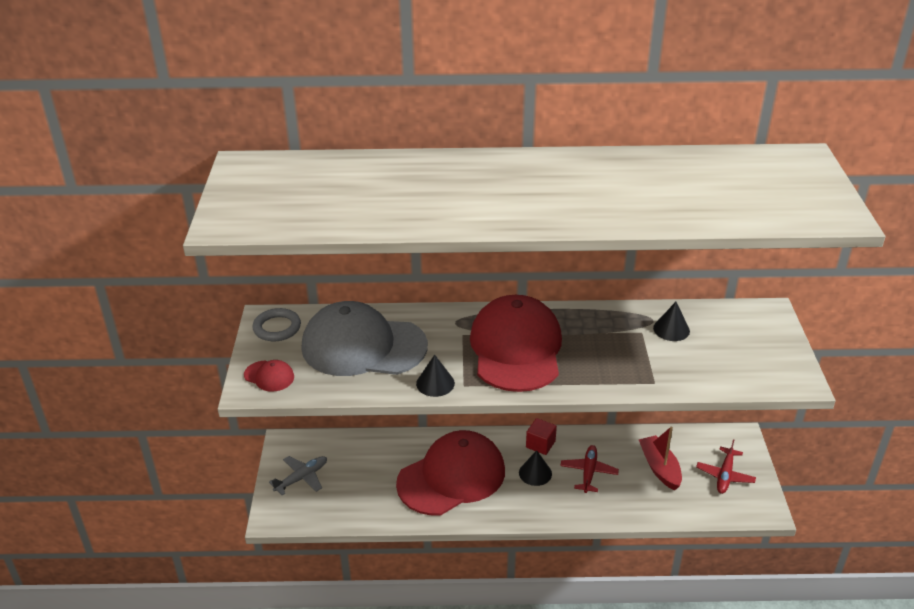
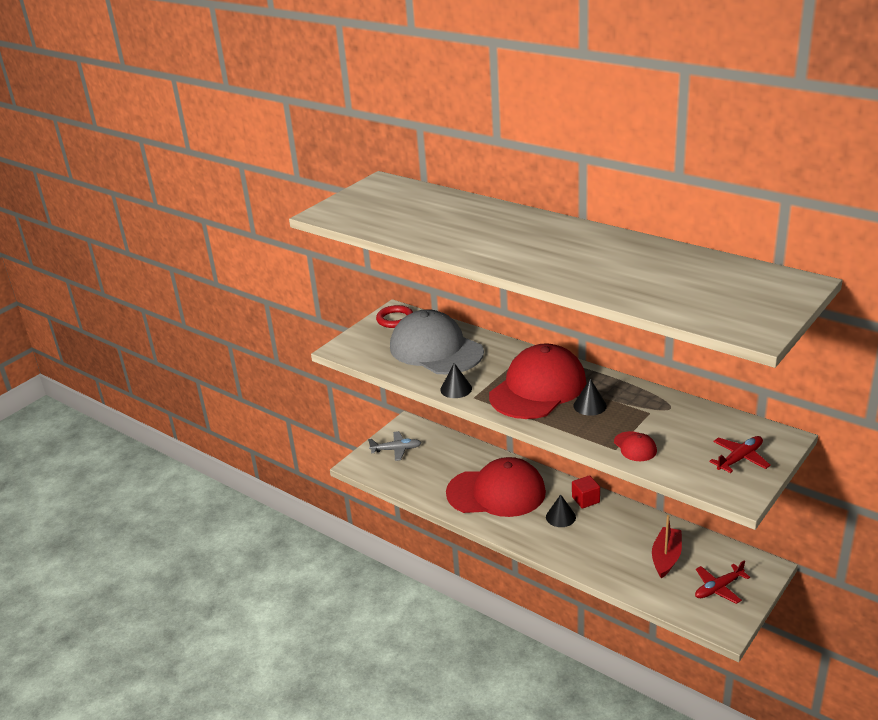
camera: 40 degrees right, 5 degrees down
red cap [244,360,294,392] -> red cap moved to [614,431,657,461]
grey ring [252,308,301,341] -> red ring [376,305,413,328]
red plane [560,445,619,493] -> red plane moved to [709,436,771,473]
black cone [653,302,690,341] -> black cone moved to [573,379,607,416]

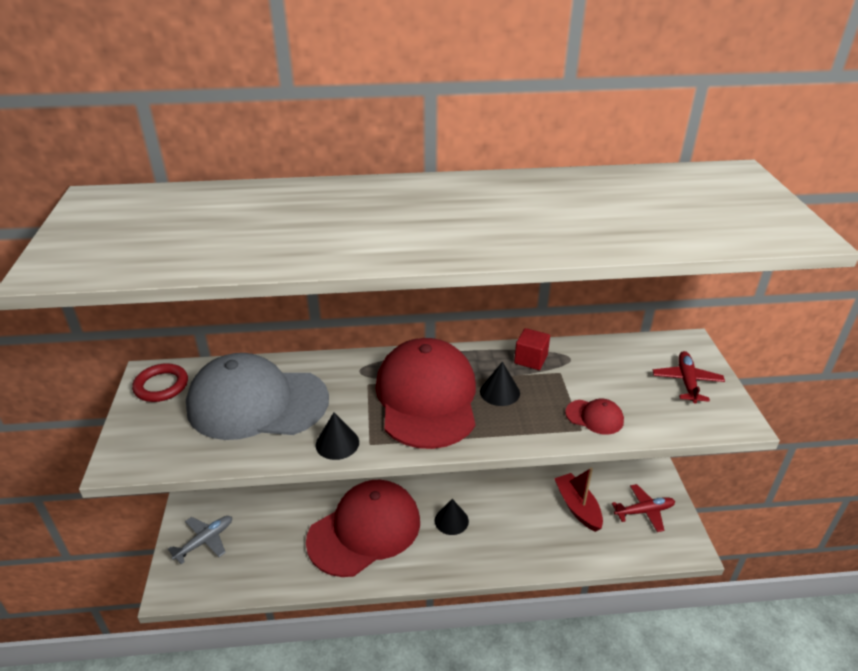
camera: 45 degrees left, 5 degrees up
red cube [572,475,600,509] -> red cube moved to [514,328,550,370]
red plane [695,560,750,604] -> red plane turned 120 degrees counterclockwise [612,484,675,532]

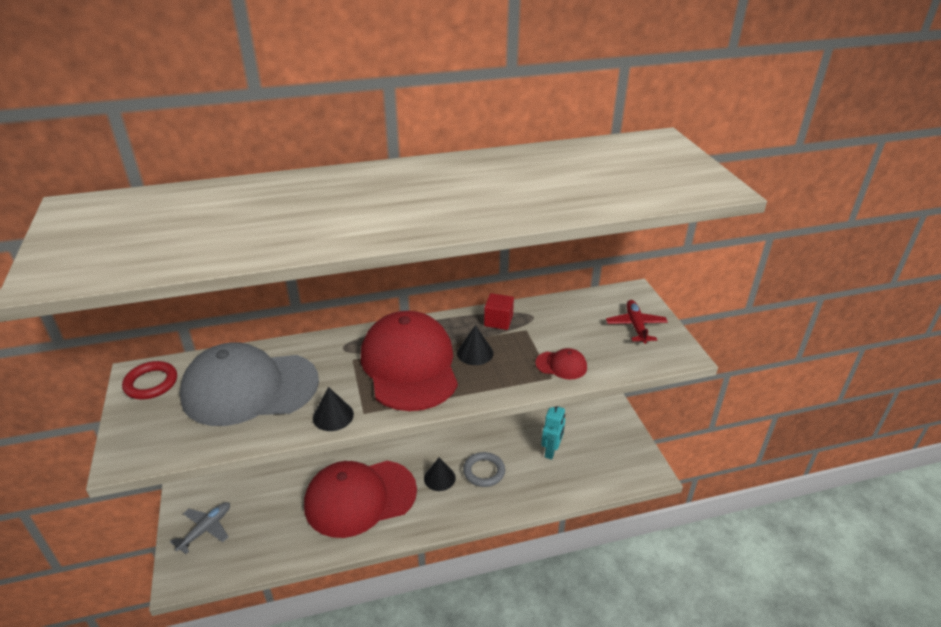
camera: 10 degrees left, 0 degrees up
red cap [306,480,420,577] -> red cap turned 150 degrees counterclockwise [304,461,417,538]
red boat [554,468,603,532] -> turquoise robot [541,406,565,460]
red plane [612,484,675,532] -> none
none -> grey ring [463,452,505,487]

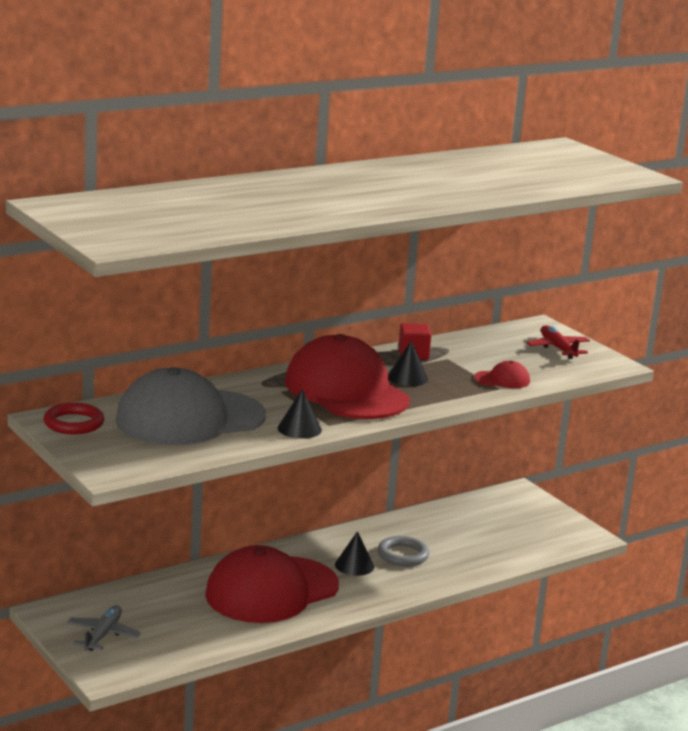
camera: 20 degrees left, 15 degrees down
turquoise robot [541,406,565,460] -> none

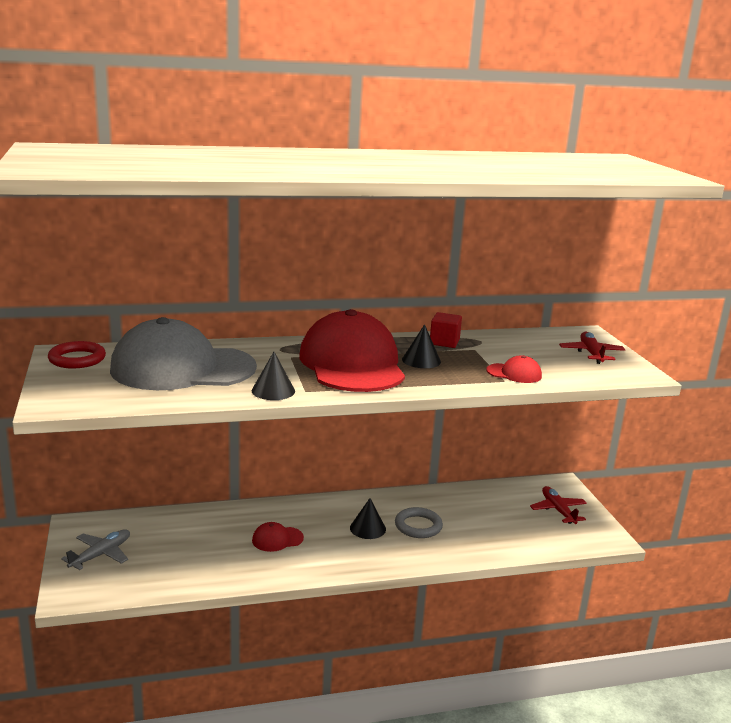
camera: 20 degrees right, 0 degrees up
red cap [205,545,339,623] -> red cap [252,522,304,552], size x0.40
none -> red plane [530,486,587,524]

